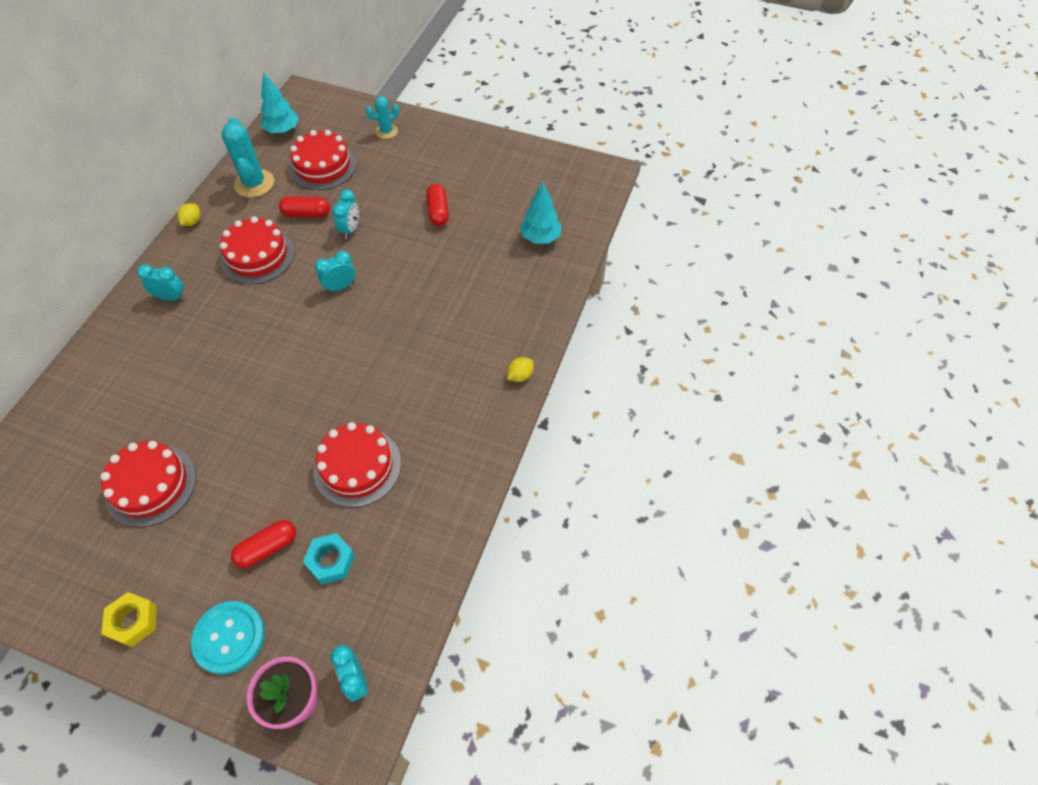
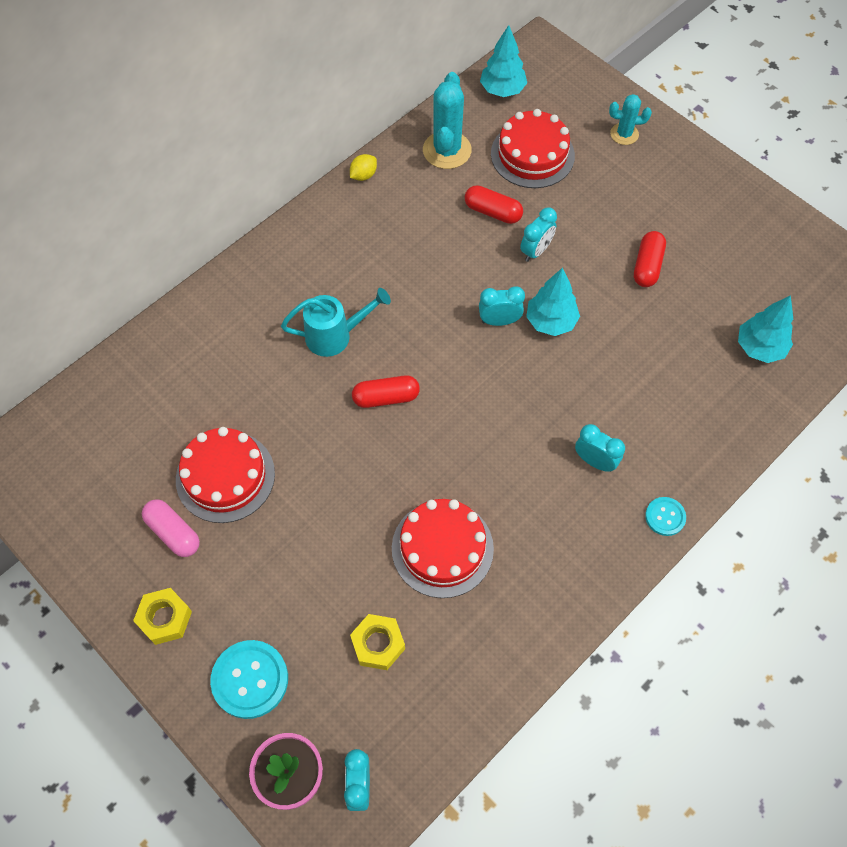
camera: 25 degrees right, 5 degrees up
turquoise clock [137,264,185,301] -> turquoise clock moved to [575,424,625,472]
red cake [220,216,295,284] -> none
red capsule [231,520,296,569] -> red capsule moved to [352,375,420,408]
turquoise nut [303,533,355,584] -> yellow nut [350,614,405,670]
yellow lemon [507,357,534,382] -> turquoise button [645,497,686,536]
none -> pink capsule [142,499,200,557]
none -> turquoise watering can [281,288,391,357]
none -> turquoise tree [526,268,580,336]

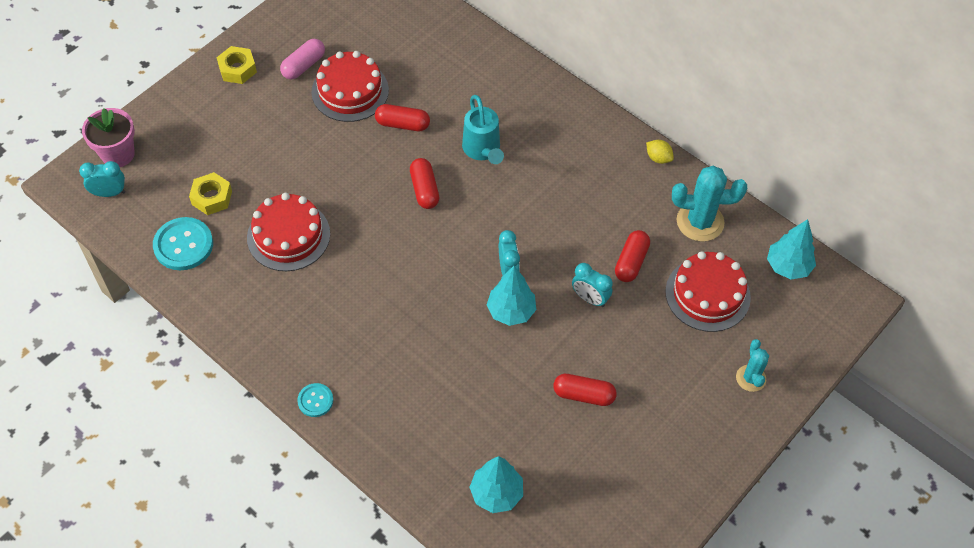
camera: 85 degrees right, 5 degrees down
turquoise button [210,640,288,719] -> turquoise button moved to [153,217,213,270]
turquoise clock [575,424,625,472] -> none
none -> red capsule [375,104,430,131]

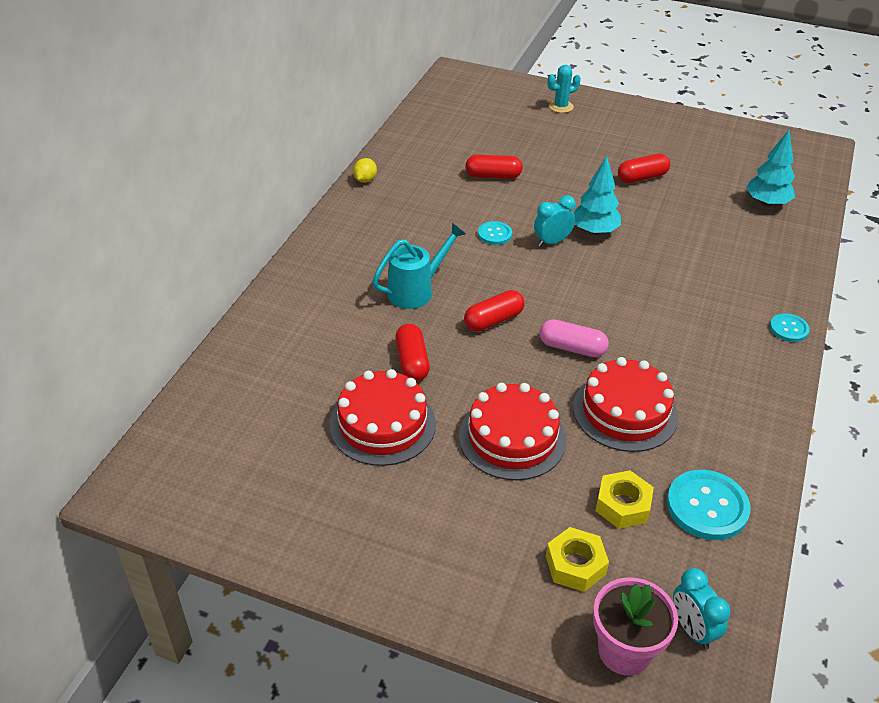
camera: 110 degrees left, 15 degrees down
yellow nut [217,46,257,84] -> yellow nut moved to [546,527,609,592]
pink capsule [280,39,325,79] -> pink capsule moved to [539,319,609,357]
red capsule [553,374,617,406] -> red capsule turned 75 degrees clockwise [618,153,670,183]
turquoise clock [572,263,613,307] -> none
red cake [665,251,751,332] -> red cake moved to [459,383,566,480]
turquoise cactus [672,166,747,242] -> none
turquoise tree [767,219,816,279] -> none
none -> turquoise button [478,221,512,245]

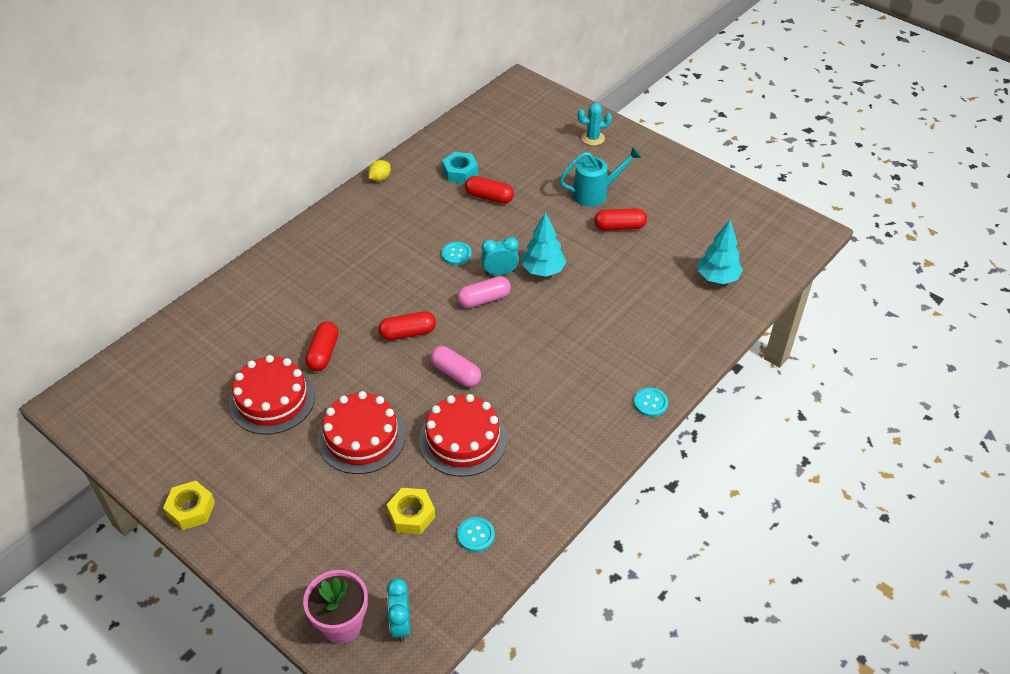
camera: 20 degrees right, 5 degrees up
turquoise watering can [372,223,466,309] -> turquoise watering can moved to [559,147,642,207]
yellow nut [546,527,609,592] -> yellow nut moved to [163,481,215,530]
turquoise button [667,470,751,540] -> turquoise button [457,517,495,552], size x0.56
none -> turquoise nut [442,152,478,184]
none -> pink capsule [457,276,511,308]

